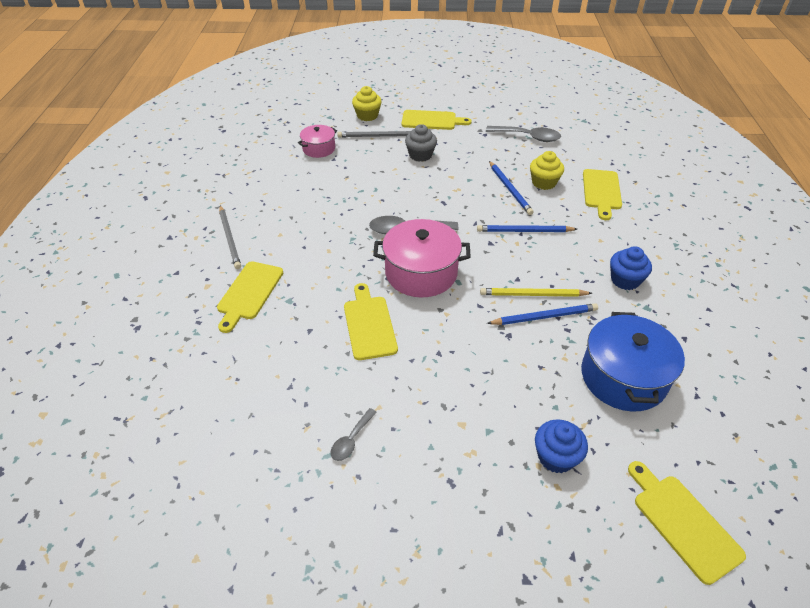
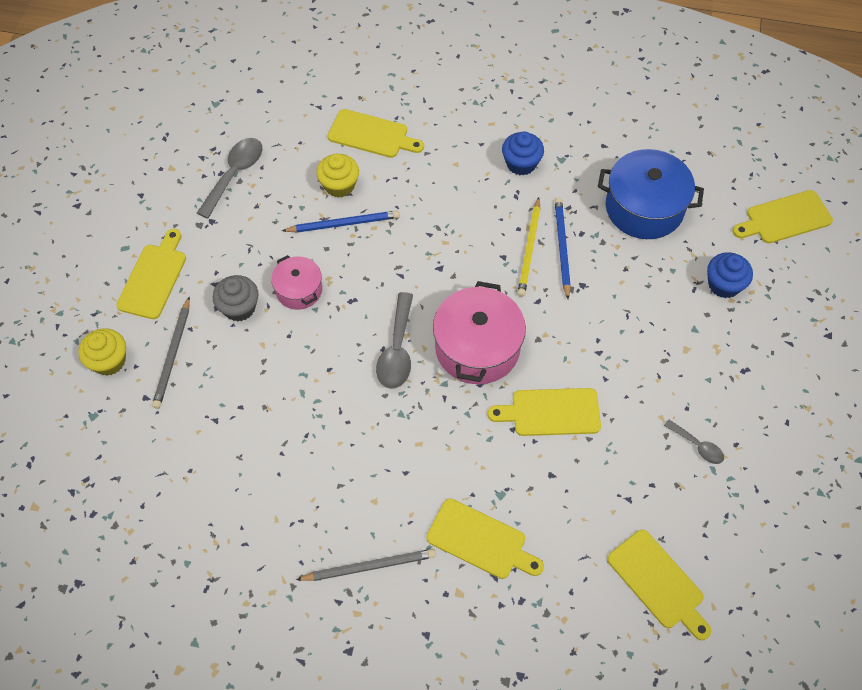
camera: 80 degrees left, 15 degrees up
pink pot [298,125,337,158] -> pink pot moved to [271,255,322,310]
blue pencil [477,225,577,232] -> none
none -> yellow cutting board [607,530,711,640]

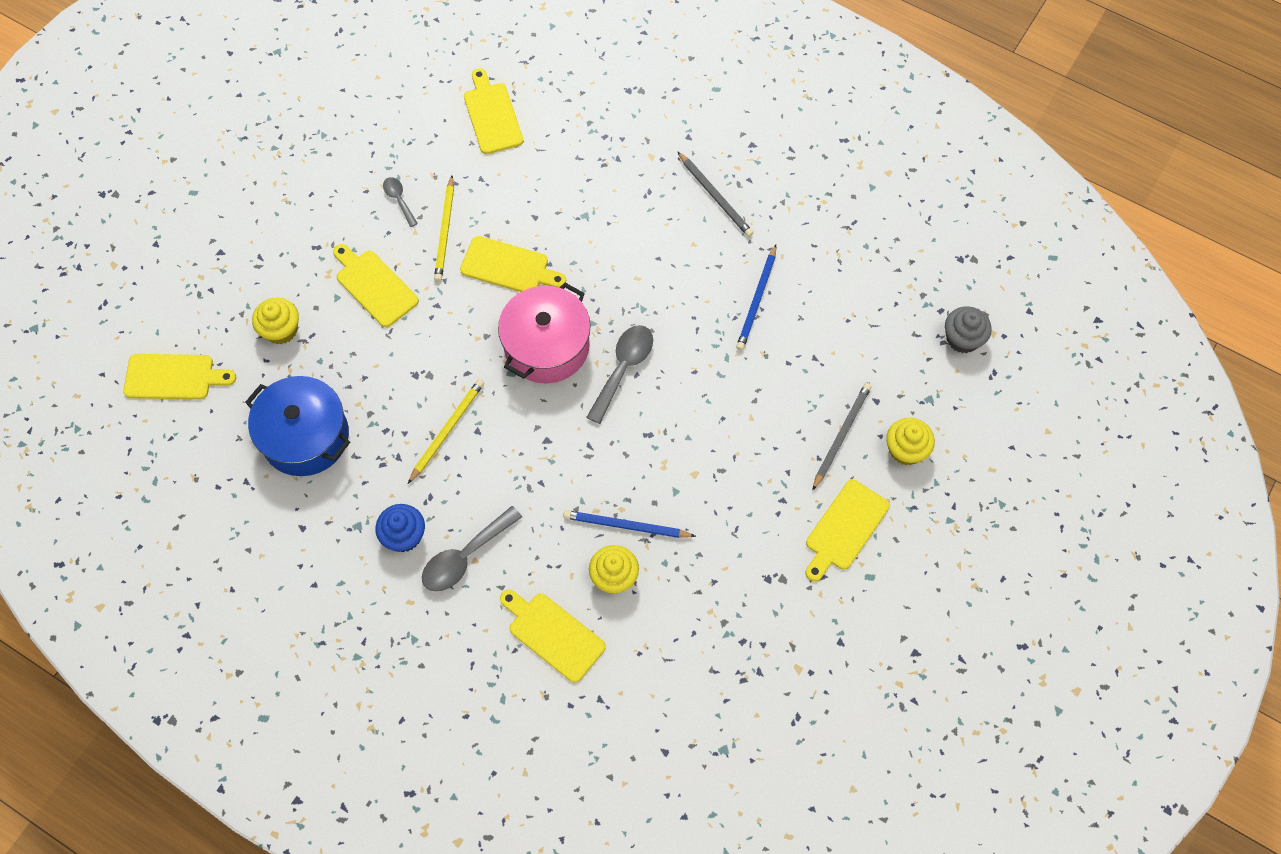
camera: 160 degrees left, 5 degrees up
grey spoon [197,138,263,219] -> grey spoon moved to [422,506,522,592]
grey cupcake [213,275,259,322] -> grey cupcake moved to [945,306,992,353]
pink pot [271,255,322,310] -> none
grey pencil [296,549,436,581] -> grey pencil turned 135 degrees counterclockwise [677,151,753,237]
yellow cutting board [426,498,544,579] -> yellow cutting board moved to [333,244,419,327]
blue pencil [555,197,571,299] -> blue pencil moved to [736,245,776,351]
blue cupcake [707,252,753,298] -> yellow cupcake [252,298,299,344]
none -> yellow pencil [434,176,454,282]

